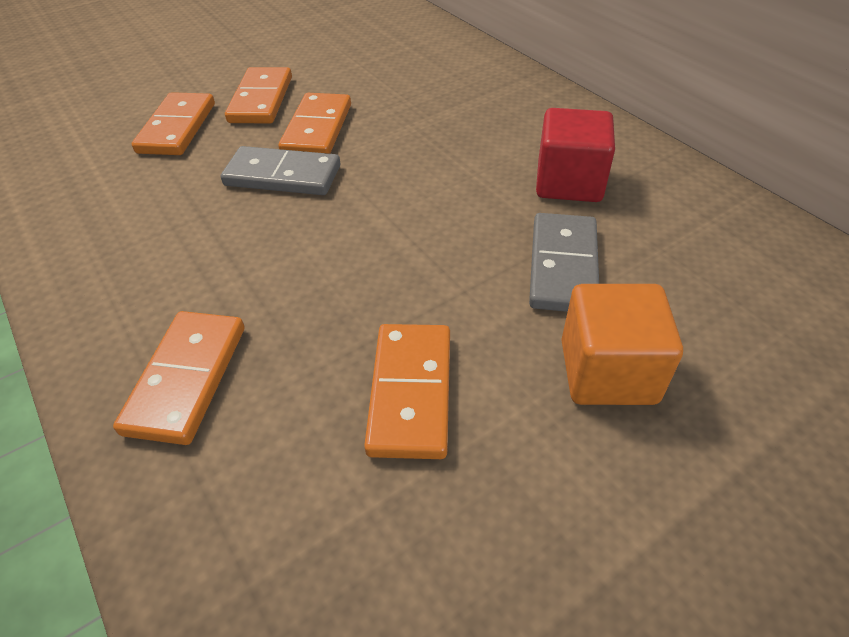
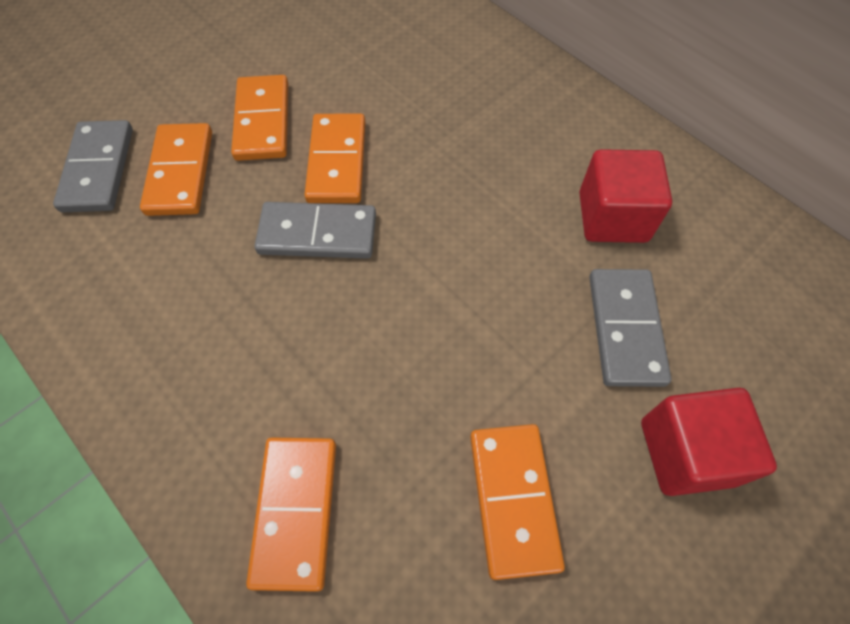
camera: 10 degrees left, 15 degrees up
orange cube [561,284,683,405] -> red cube [641,388,777,496]
none -> grey domino [53,120,133,213]

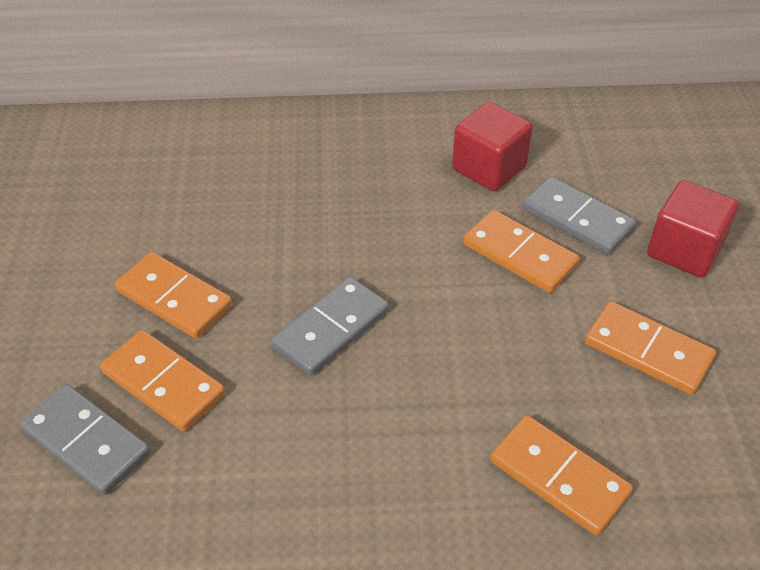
camera: 50 degrees left, 15 degrees down
orange domino [304,114,365,203] -> orange domino moved to [463,210,580,293]

